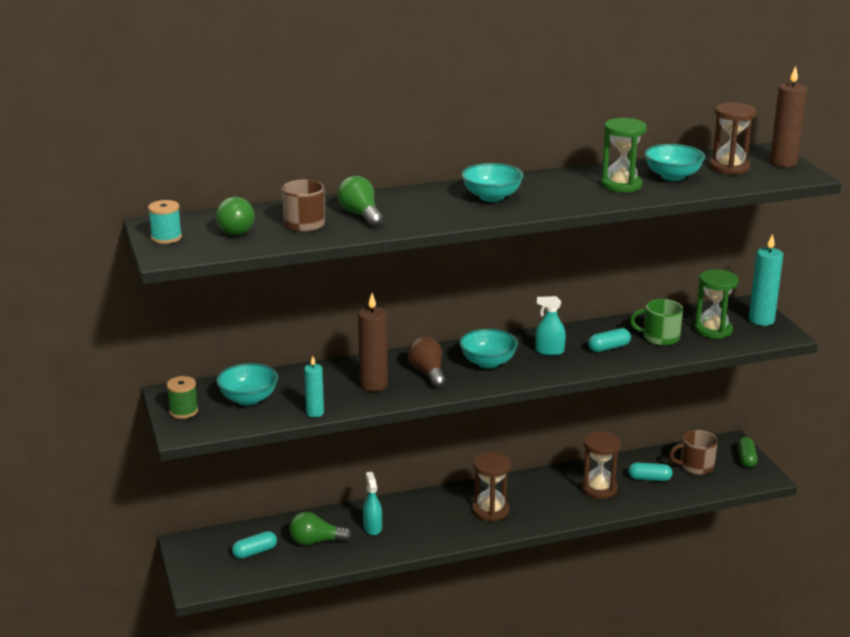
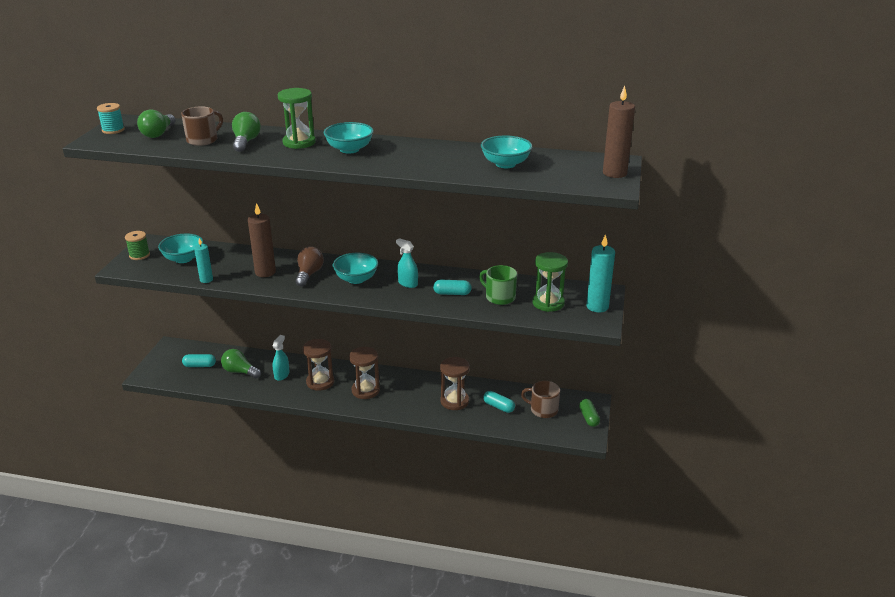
camera: 30 degrees right, 5 degrees up
green hourglass [601,118,647,192] -> green hourglass moved to [278,88,316,149]
brown hourglass [710,102,756,175] -> brown hourglass moved to [303,339,334,391]
green capsule [738,437,758,468] -> green capsule turned 45 degrees counterclockwise [579,399,600,427]

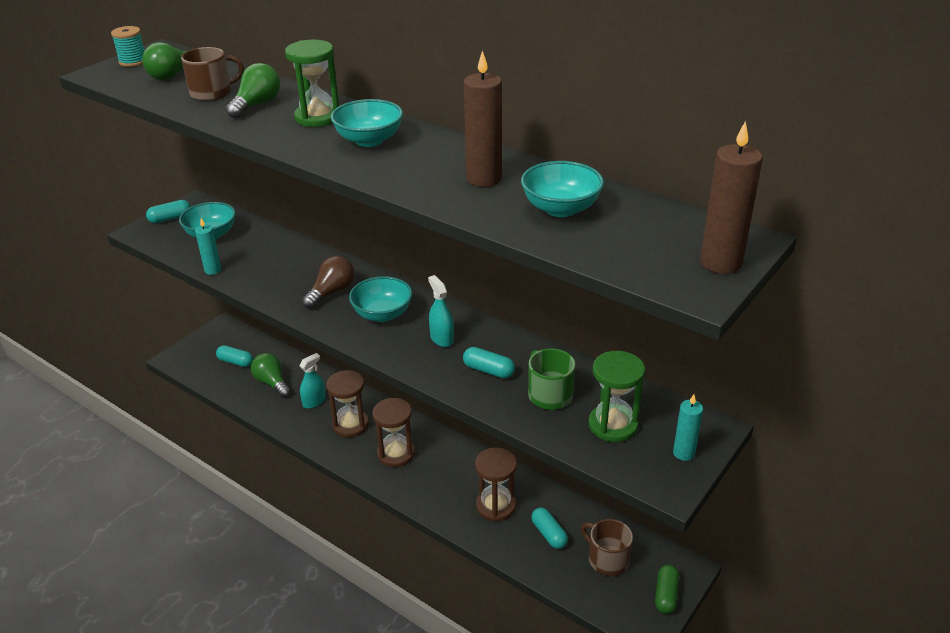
camera: 25 degrees right, 5 degrees up
green spool [125,231,150,260] -> turquoise capsule [146,200,191,223]
brown candle [248,203,276,277] -> brown candle moved to [464,50,502,187]
turquoise candle [587,234,615,312] -> turquoise candle [673,394,703,461], size x0.62

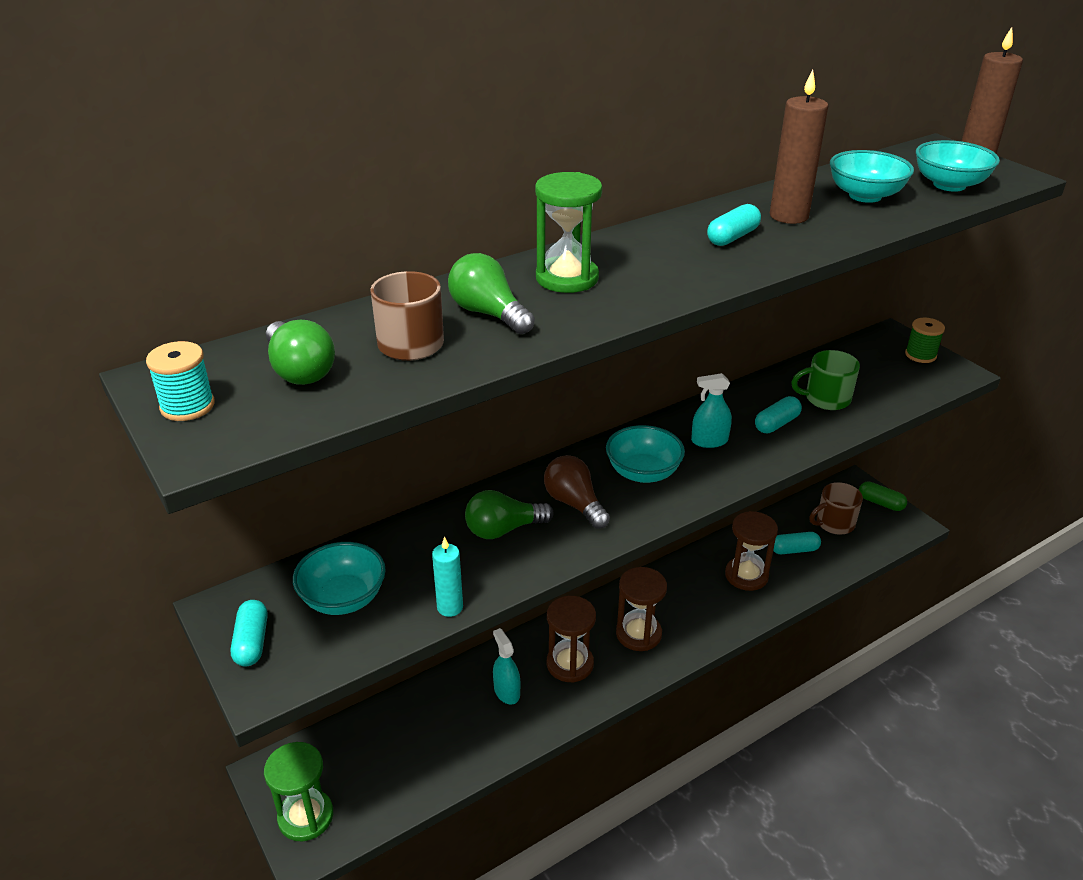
camera: 70 degrees left, 0 degrees up
turquoise capsule [216,345,253,367] -> turquoise capsule moved to [707,204,761,246]
green light bulb [251,353,291,398] -> green light bulb moved to [465,490,554,539]
turquoise bowl [331,99,403,147] -> turquoise bowl moved to [916,140,1000,192]
green hourglass [588,351,645,442] -> green hourglass moved to [264,742,333,842]
turquoise candle [673,394,703,461] -> green spool [905,318,945,363]

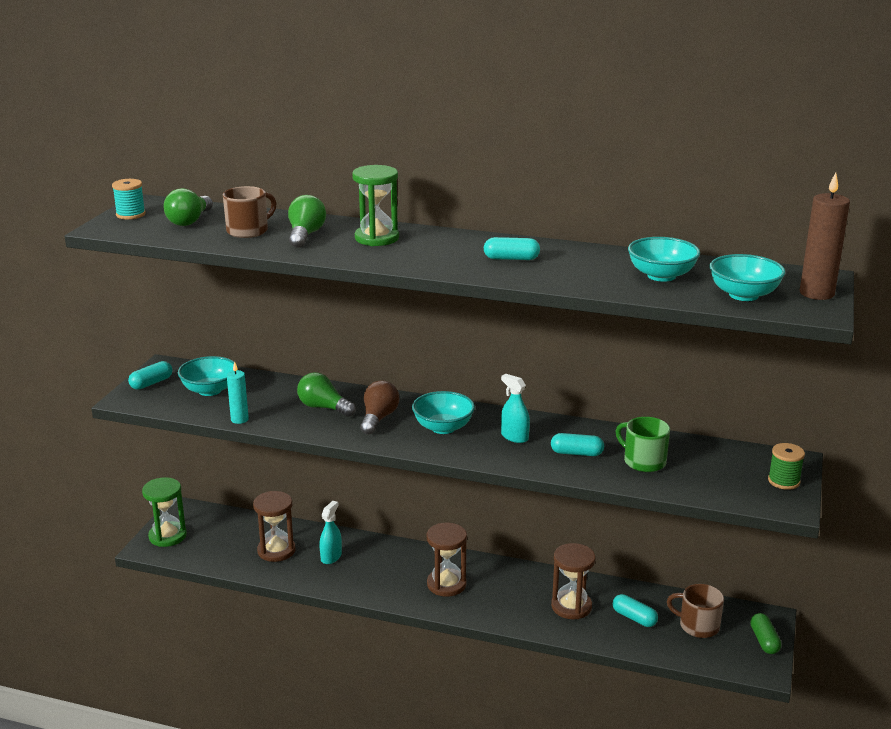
camera: 50 degrees right, 10 degrees down
brown hourglass [547,596,596,683] -> brown hourglass moved to [253,491,296,562]
brown candle [770,70,828,224] -> none

